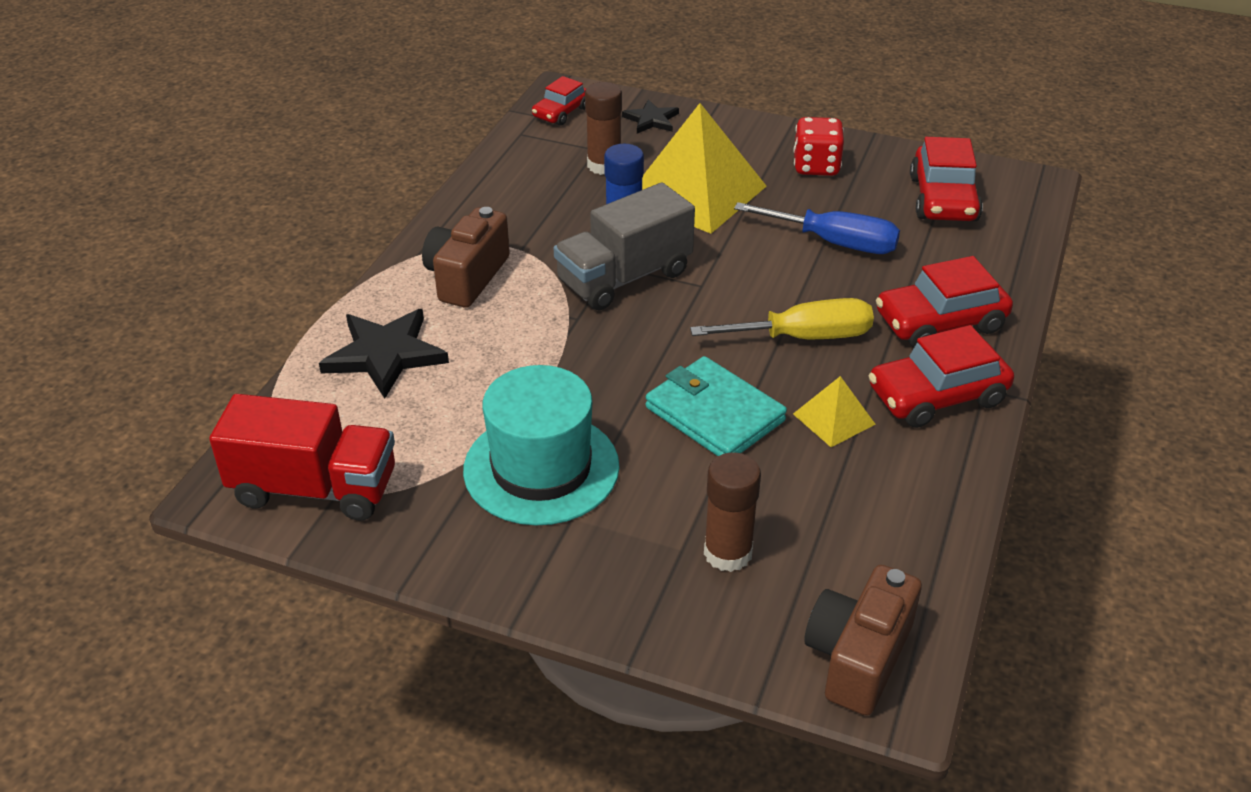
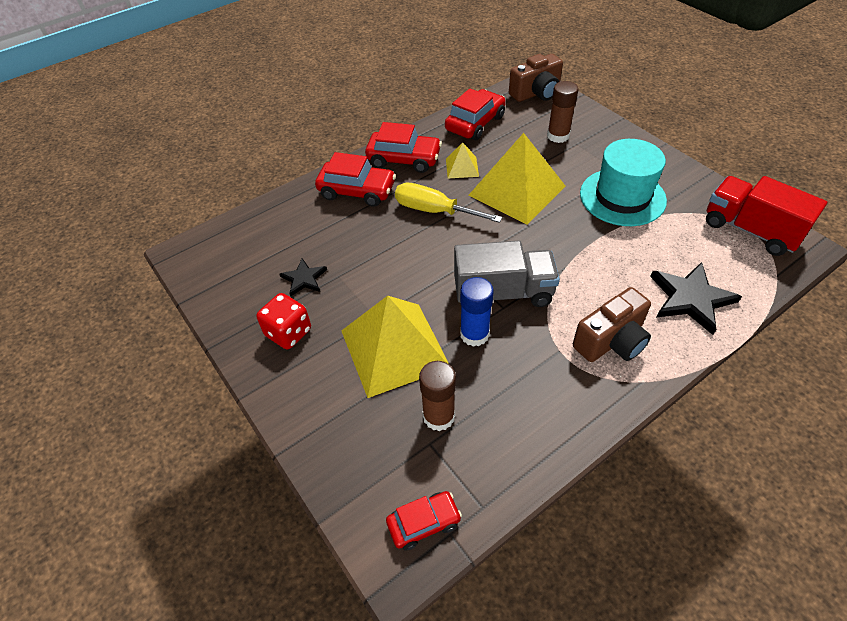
camera: 145 degrees left, 10 degrees up
black star [622,99,679,134] -> black star moved to [280,258,327,297]
turquoise wallet [646,356,787,456] -> yellow pyramid [469,133,565,225]
blue screwdriver [734,202,900,254] -> none
red car [910,137,983,221] -> red car moved to [445,89,506,140]

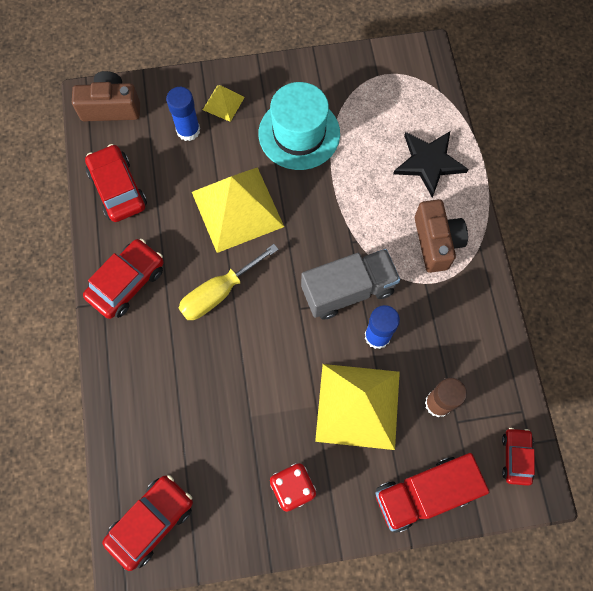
camera: 65 degrees left, 20 degrees up
black star [280,258,327,297] -> none
red car [315,152,396,207] -> red car moved to [102,475,193,571]
yellow pyramid [446,142,479,178] -> yellow pyramid moved to [203,85,245,122]
grey truck [454,241,560,307] -> grey truck turned 45 degrees clockwise [301,249,400,320]
brown camera [509,54,563,102] -> brown camera turned 90 degrees counterclockwise [72,71,140,121]
brown glue stick [547,81,579,143] -> blue glue stick [166,87,200,141]
red truck [706,176,827,256] -> red truck moved to [375,453,489,533]

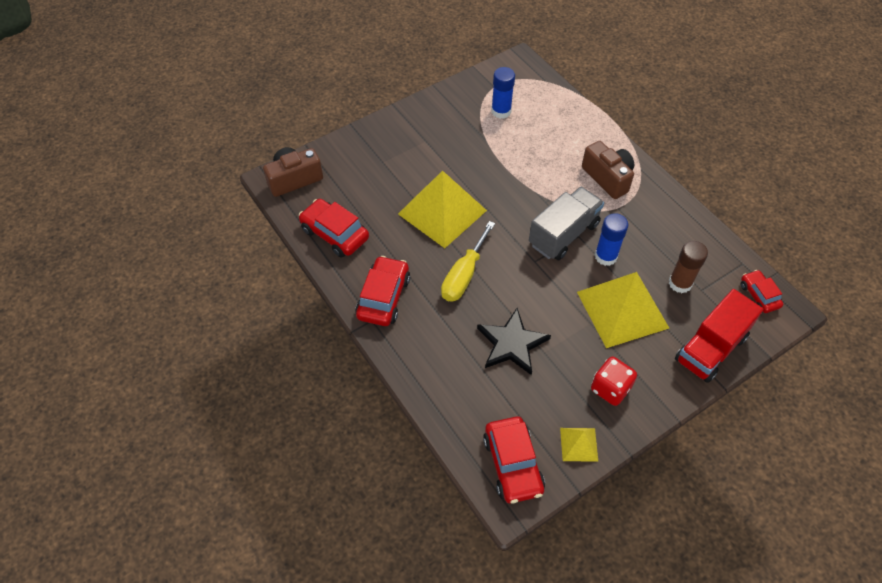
camera: 25 degrees left, 15 degrees down
red car [102,475,193,571] -> red car turned 150 degrees clockwise [483,416,545,503]
blue glue stick [166,87,200,141] -> blue glue stick moved to [491,67,515,119]
yellow pyramid [203,85,245,122] -> yellow pyramid moved to [560,428,598,462]
turquoise hat [259,82,340,170] -> none
black star [393,131,469,197] -> black star moved to [477,308,551,375]

